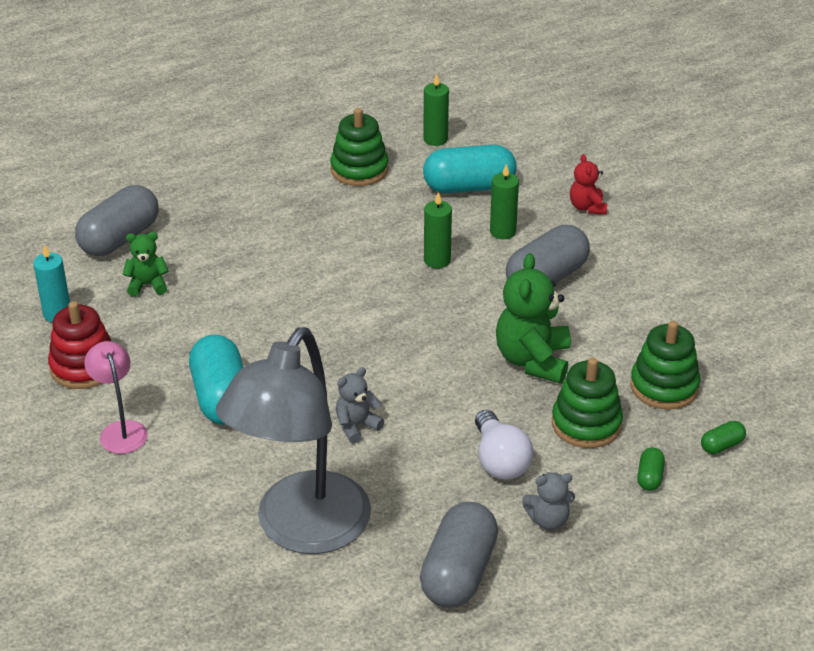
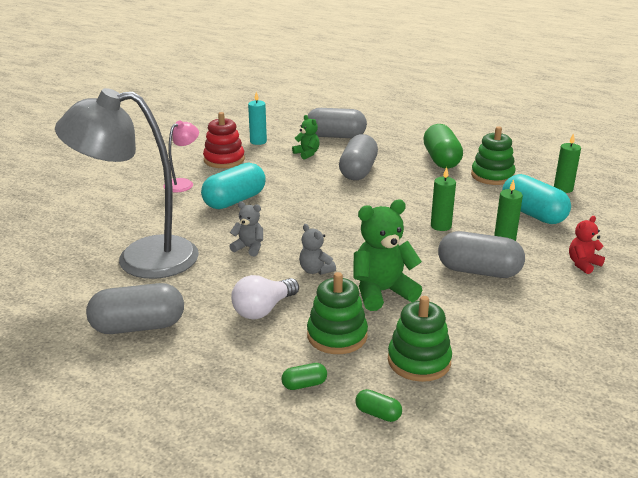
camera: 60 degrees right, 10 degrees down
grey teddy bear [522,472,575,530] -> grey teddy bear moved to [299,224,336,275]
none -> grey capsule [339,134,378,180]
none -> green capsule [423,124,463,169]

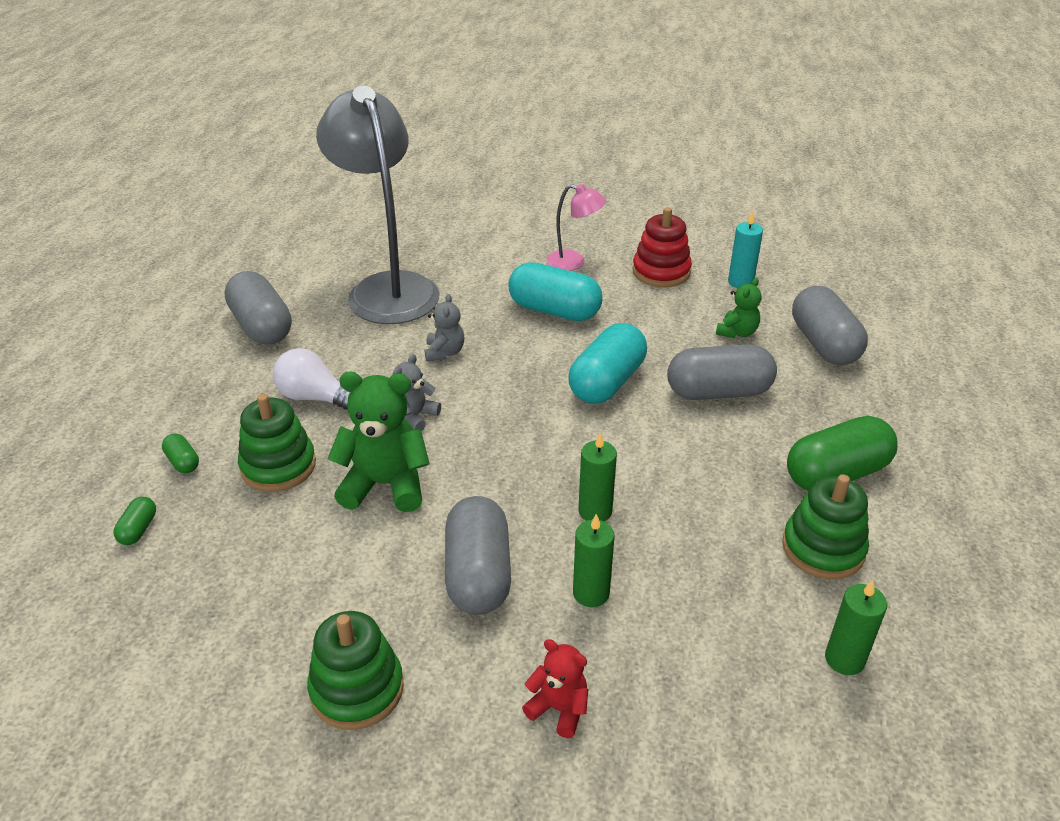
camera: 70 degrees right, 10 degrees up
green teddy bear [353,200,422,311] -> green teddy bear turned 45 degrees counterclockwise [328,372,430,512]
green stacking toy [388,296,452,382] -> green stacking toy moved to [307,611,404,730]
turquoise capsule [502,174,571,224] -> turquoise capsule moved to [568,323,647,404]

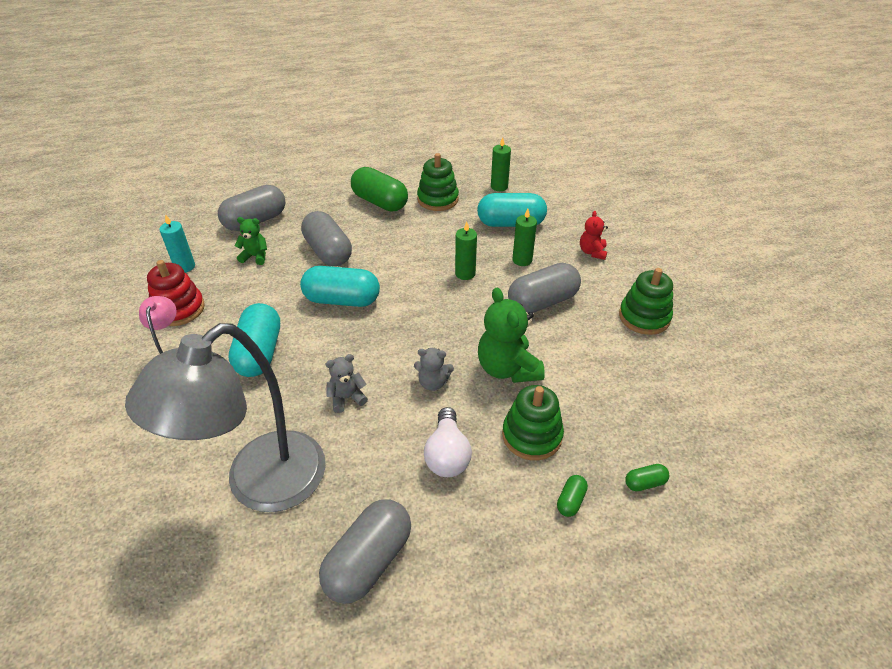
camera: 115 degrees left, 5 degrees up
none -> turquoise capsule [477,193,547,227]

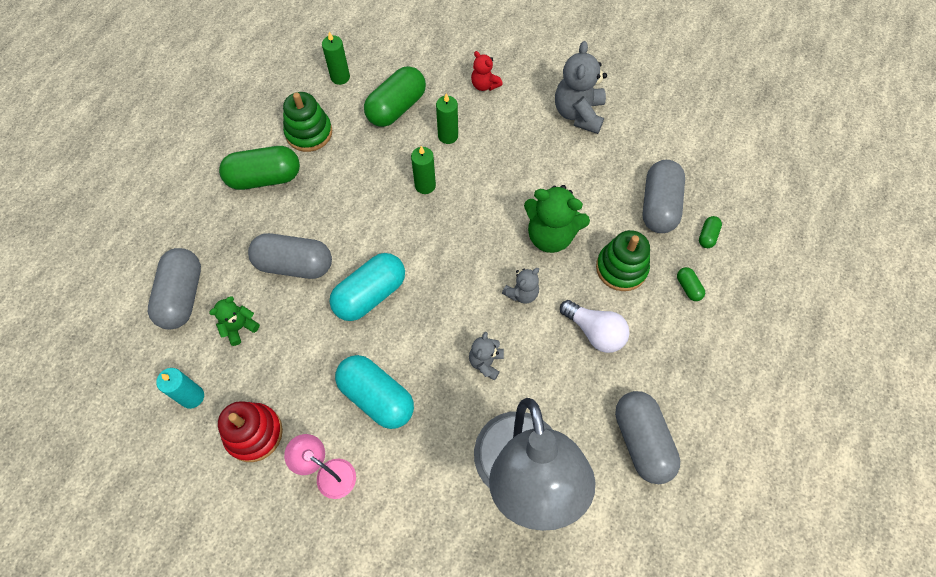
camera: 50 degrees left, 20 degrees up
turquoise capsule [477,193,547,227] -> green capsule [364,66,426,127]
grey capsule [508,263,581,313] -> grey capsule moved to [642,160,685,233]
green stacking toy [619,268,673,335] -> grey teddy bear [555,41,607,134]

